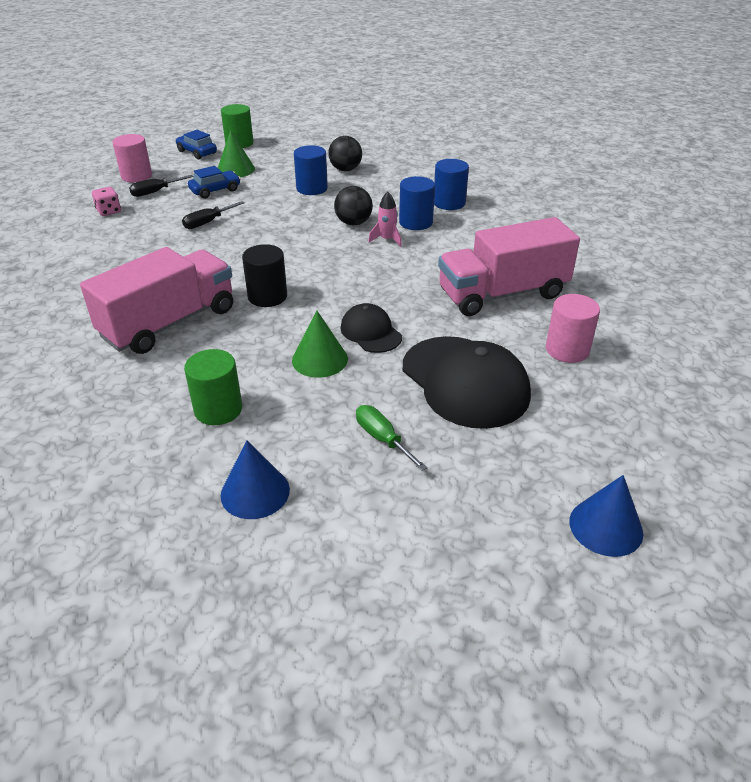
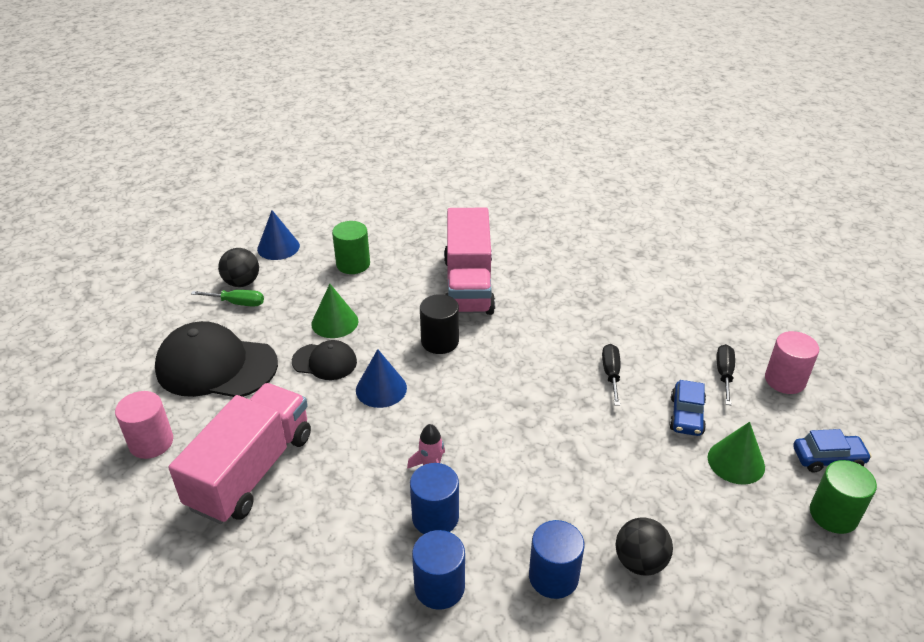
camera: 135 degrees right, 0 degrees up
pink dice [92,187,121,216] -> none
blue cylinder [294,145,328,195] -> blue cylinder moved to [529,520,585,599]
black ball [334,186,373,225] -> black ball moved to [218,248,259,287]
blue cone [569,475,643,557] -> blue cone moved to [356,349,407,408]

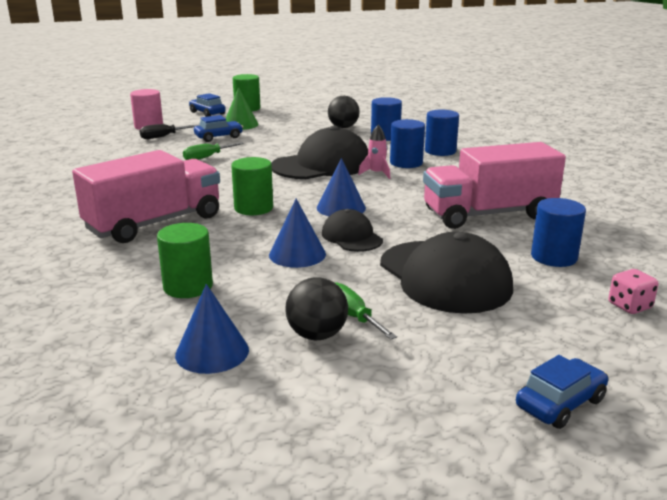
camera: 130 degrees left, 15 degrees down
pink cylinder [115,391,173,459] -> blue cylinder [531,198,586,267]
green cone [311,284,358,338] -> blue cone [269,199,326,268]
black cylinder [420,294,459,354] -> green cylinder [231,157,273,215]
black screwdriver [602,344,621,406] -> green screwdriver [183,142,244,160]
none -> black cap [272,126,368,179]
none -> blue car [516,355,608,429]
none -> pink dice [608,269,658,314]

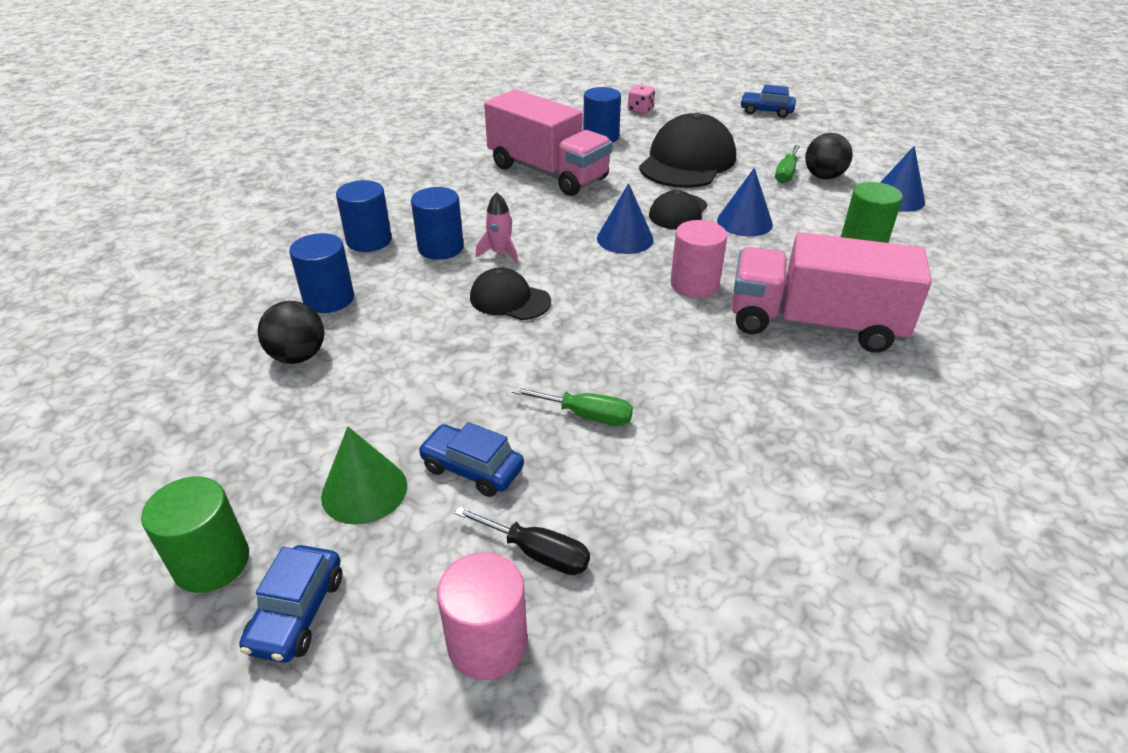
camera: 125 degrees left, 15 degrees up
green cylinder [231,157,273,215] -> pink cylinder [670,220,727,298]
black cap [272,126,368,179] -> black cap [470,267,551,320], size x0.54

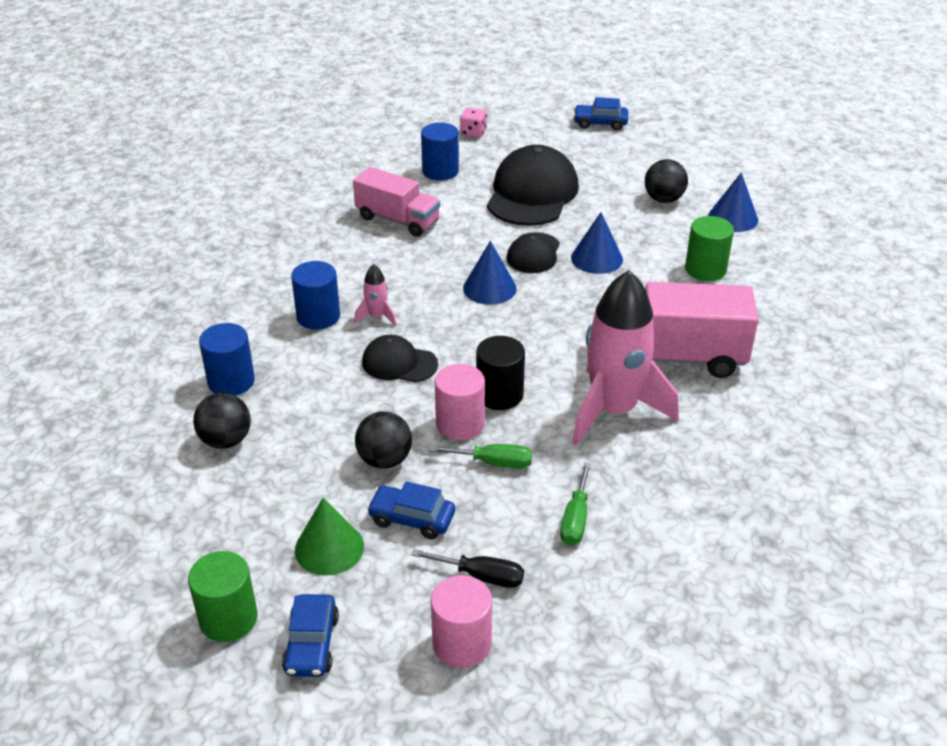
camera: 10 degrees left, 0 degrees up
blue cylinder [336,180,392,252] -> none
pink truck [484,89,612,196] -> pink truck [353,167,440,237], size x0.67
pink cylinder [670,220,727,298] -> pink cylinder moved to [435,364,485,440]
green screwdriver [775,145,800,183] -> green screwdriver moved to [560,462,591,545]
none -> black ball [355,411,412,468]
none -> black cylinder [476,336,525,410]
none -> pink rocket [572,270,679,446]

